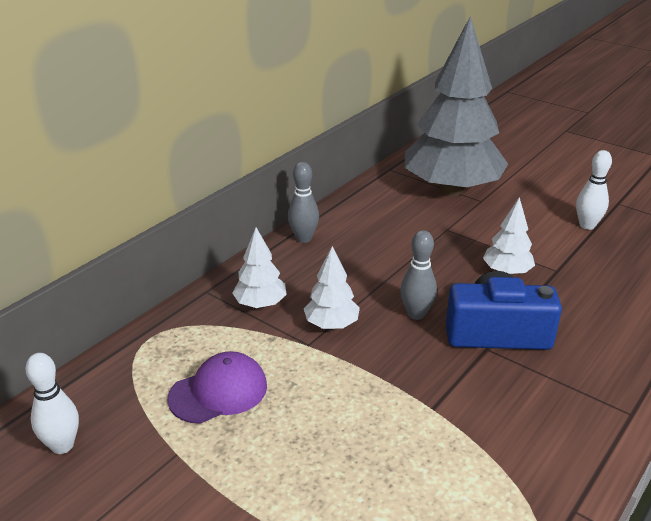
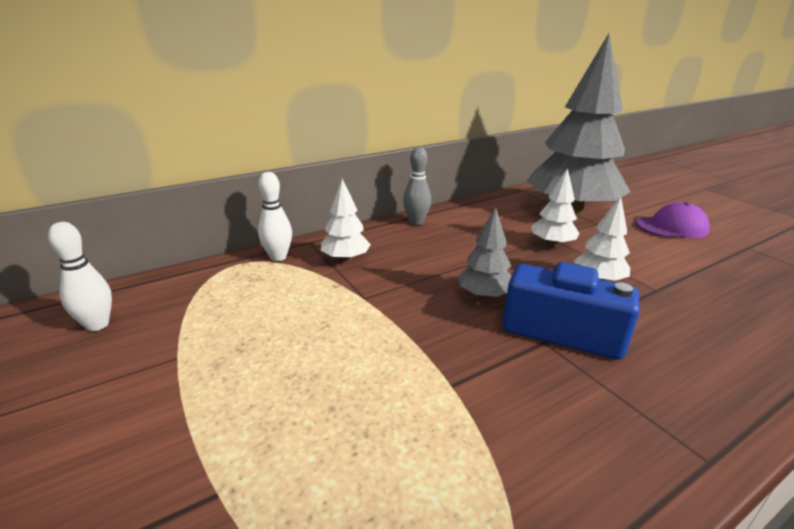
camera: 20 degrees right, 5 degrees down
purple cap [167,351,267,424] -> purple cap moved to [636,202,710,238]
white tree [304,246,360,329] -> white tree moved to [531,168,579,247]
grey bowling pin [400,230,437,320] -> grey tree [458,207,511,299]
white bowling pin [576,150,612,230] -> white bowling pin moved to [258,172,292,261]

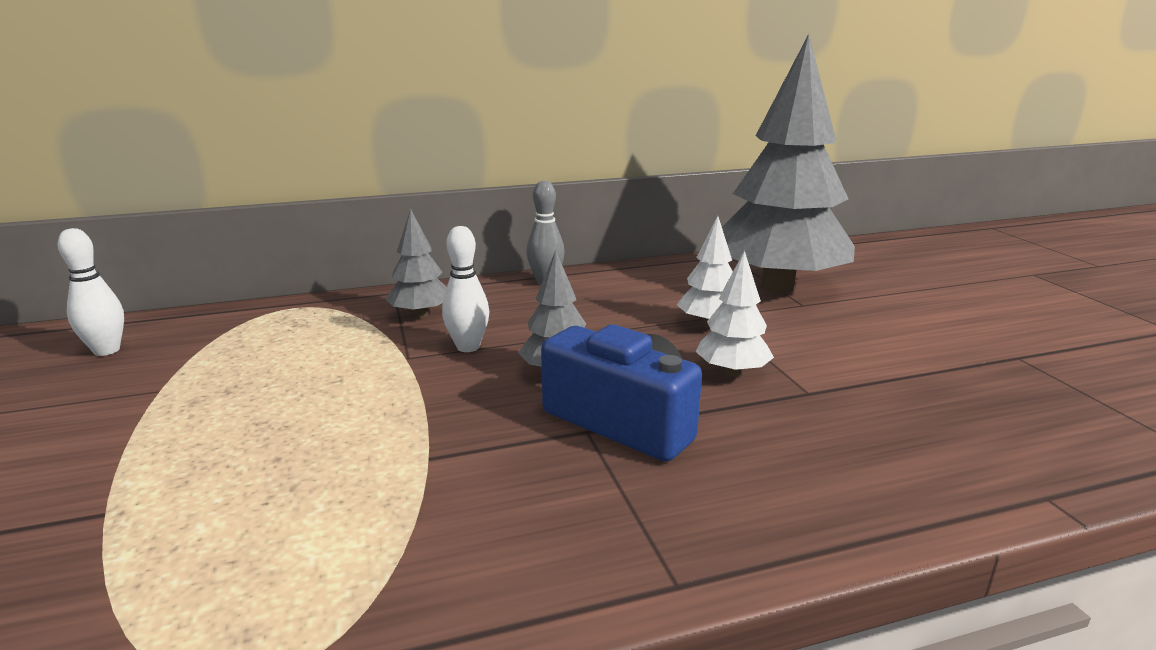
camera: 15 degrees right, 5 degrees down
white bowling pin [258,172,292,261] -> white bowling pin moved to [442,226,489,352]
white tree [321,179,371,262] -> grey tree [386,209,447,318]
purple cap [636,202,710,238] -> none

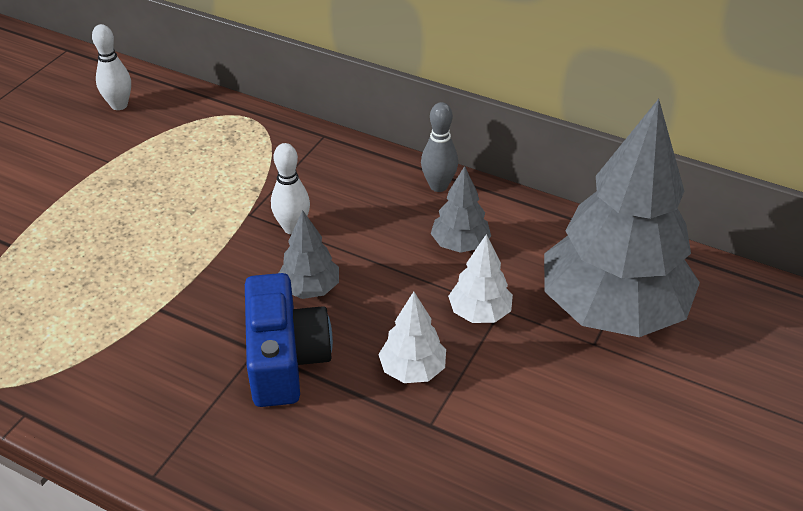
camera: 45 degrees right, 20 degrees up
grey tree [386,209,447,318] -> grey tree moved to [431,166,491,253]

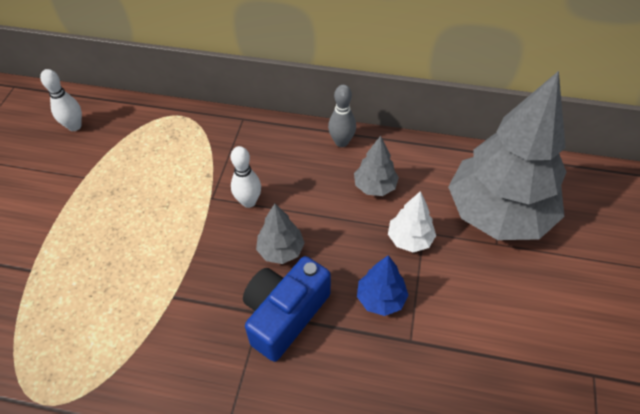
camera: 15 degrees left, 10 degrees up
blue camera [245,273,333,407] -> blue camera turned 120 degrees counterclockwise [243,256,331,362]
white tree [378,292,446,383] -> blue tree [357,255,408,316]

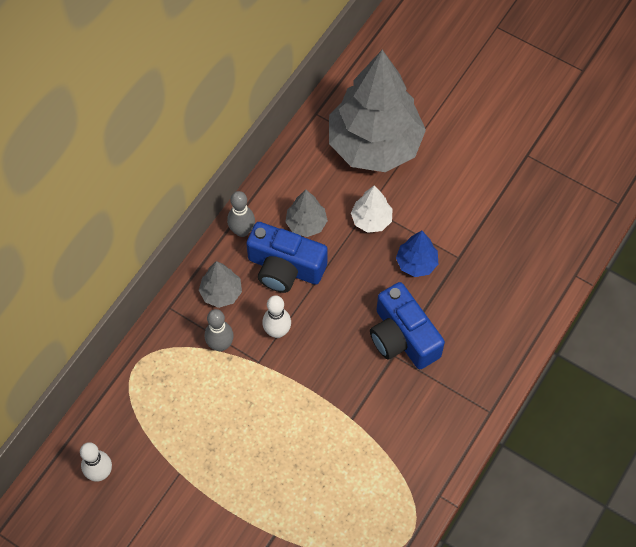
camera: 70 degrees left, 10 degrees up
grey tree [256,204,305,264] -> grey tree moved to [199,261,242,308]
none -> grey bowling pin [205,309,234,352]
none -> blue camera [246,222,328,293]

